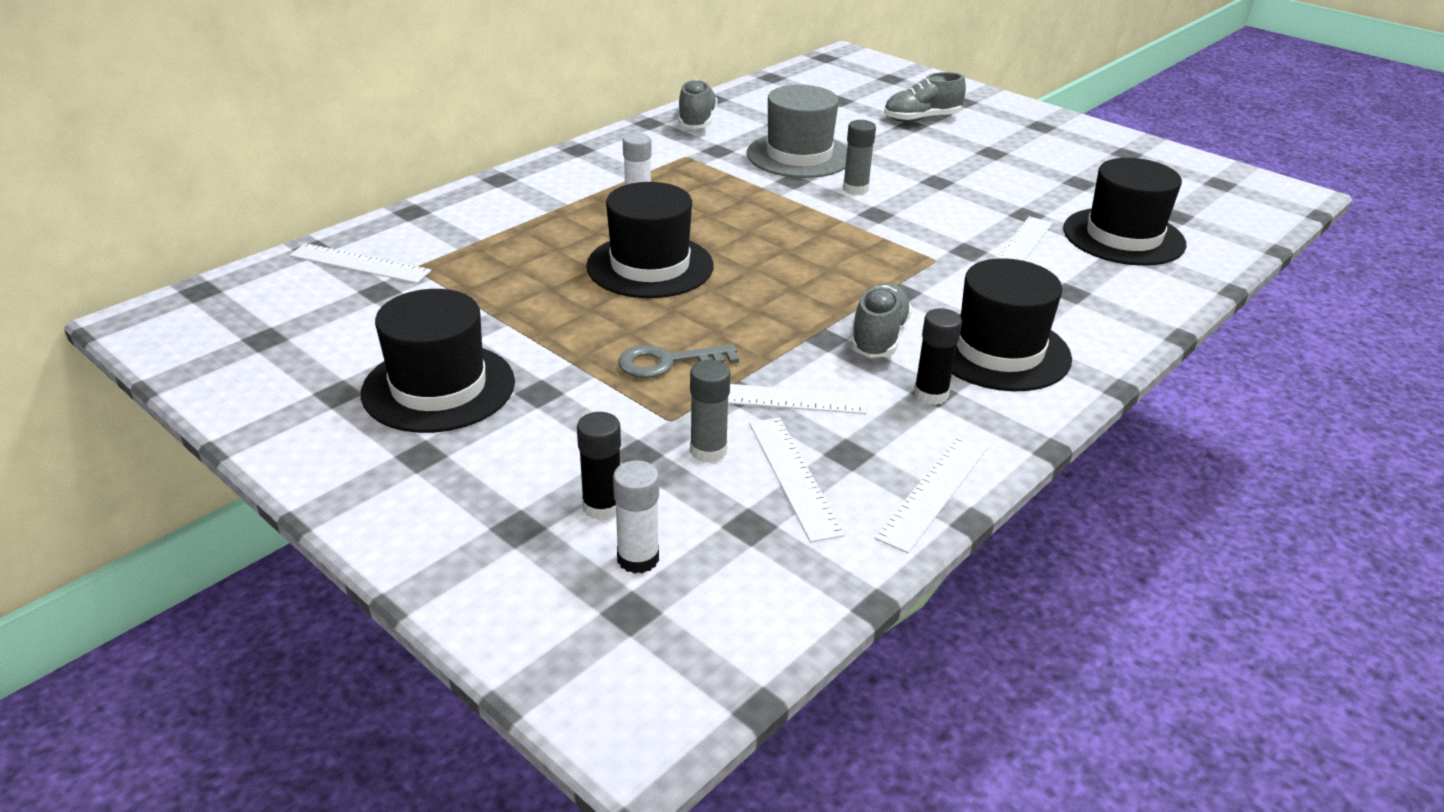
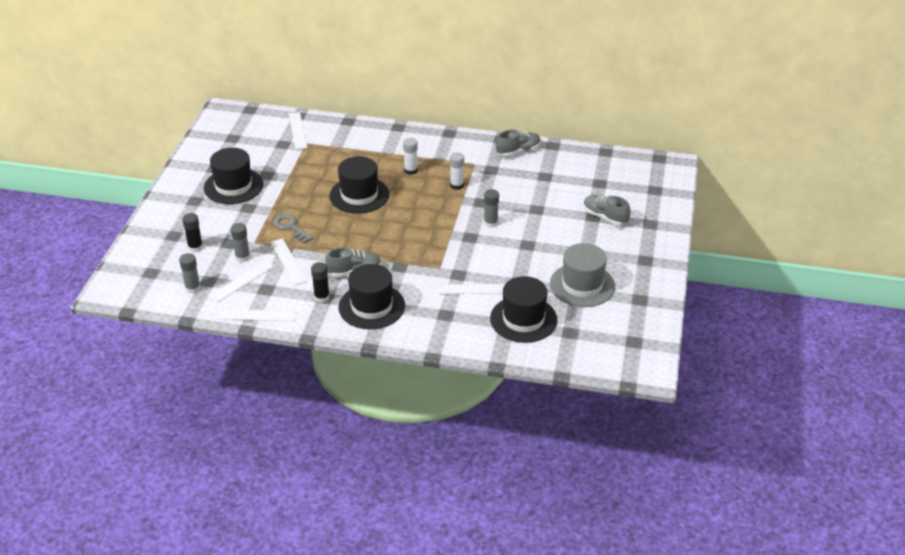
camera: 60 degrees right, 5 degrees up
white glue stick [613,460,659,574] -> white glue stick moved to [450,152,464,190]
grey hat [747,85,847,178] -> grey hat moved to [550,243,615,307]
none -> grey glue stick [179,253,201,293]

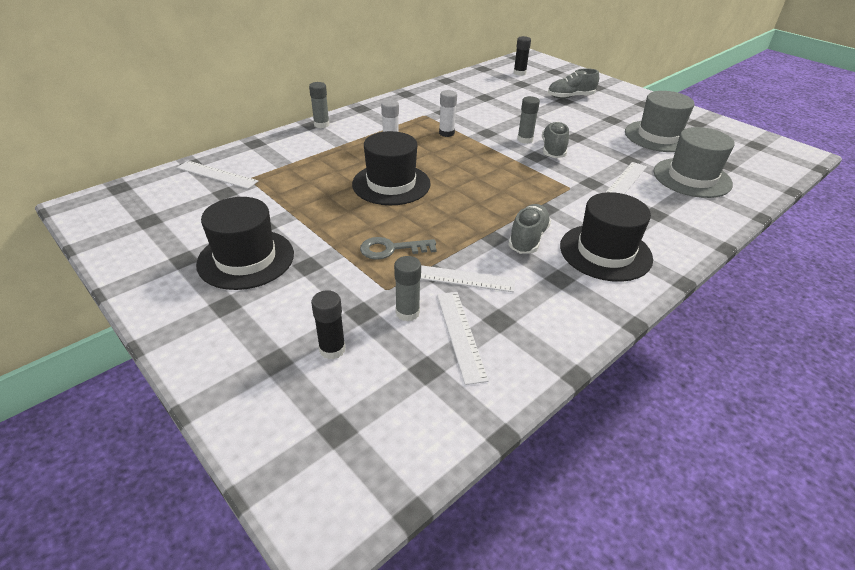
camera: 55 degrees left, 0 degrees up
grey glue stick [179,253,201,293] -> grey glue stick moved to [309,82,330,128]
white ruler [218,309,297,321] -> none
black glue stick [311,262,330,303] -> black glue stick moved to [514,36,531,76]
black hat [490,276,557,343] -> grey hat [654,127,735,198]
grey shoe [496,130,541,157] -> grey shoe moved to [542,121,569,158]

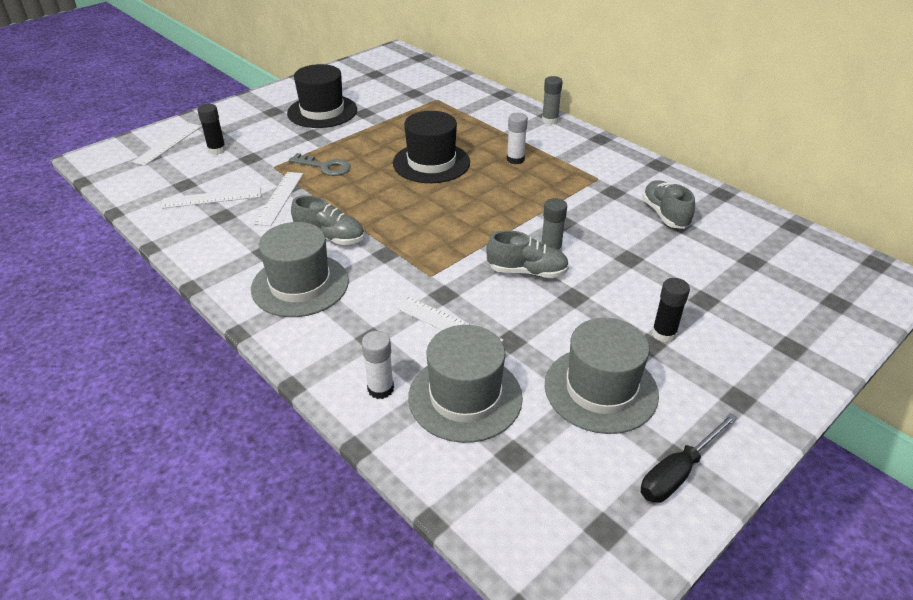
camera: 90 degrees right, 0 degrees up
white ruler [177,161,258,189] -> white ruler moved to [132,123,202,166]
grey key [360,237,437,260] -> grey key turned 120 degrees clockwise [289,153,351,176]
grey glue stick [394,256,421,322] -> none
white glue stick [439,90,457,137] -> white glue stick moved to [362,331,394,399]
black glue stick [514,36,531,76] -> black glue stick moved to [652,278,690,343]
grey shoe [548,68,599,99] -> grey shoe moved to [642,180,695,229]
black hat [560,192,653,282] -> grey hat [251,222,349,317]
none -> black screwdriver [641,413,737,503]

